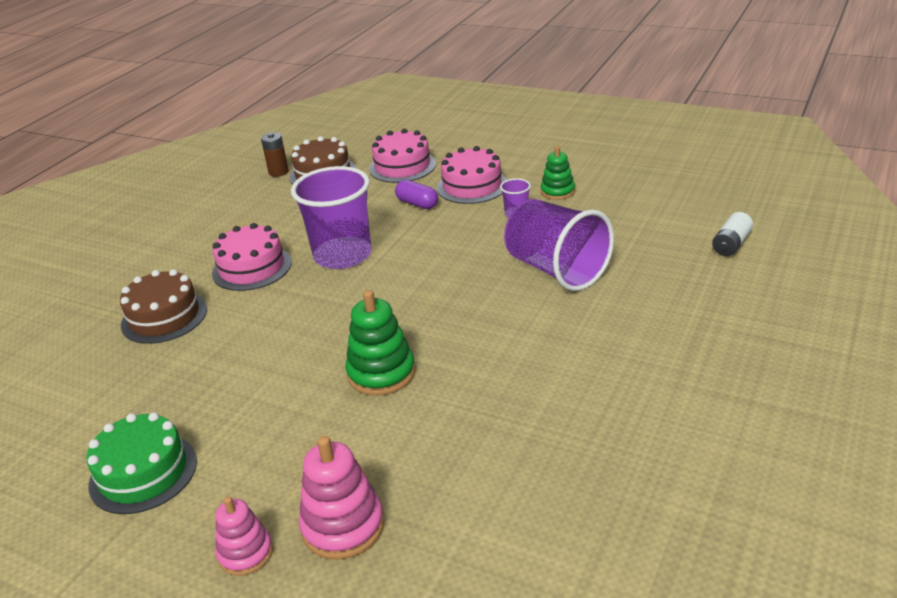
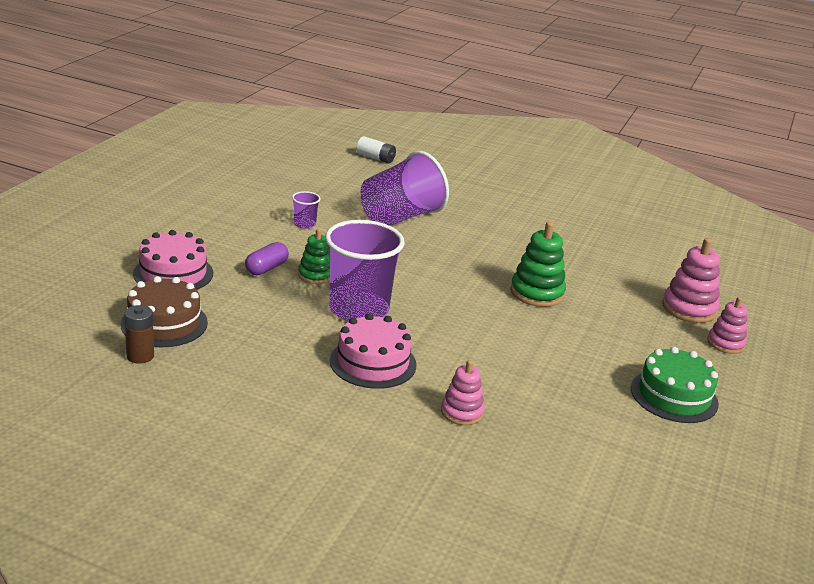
camera: 100 degrees left, 5 degrees down
brown cake [120,269,207,344] -> pink stacking toy [441,360,485,425]
pink cake [437,146,507,204] -> none
green stacking toy [541,146,575,200] -> green stacking toy moved to [298,229,330,284]

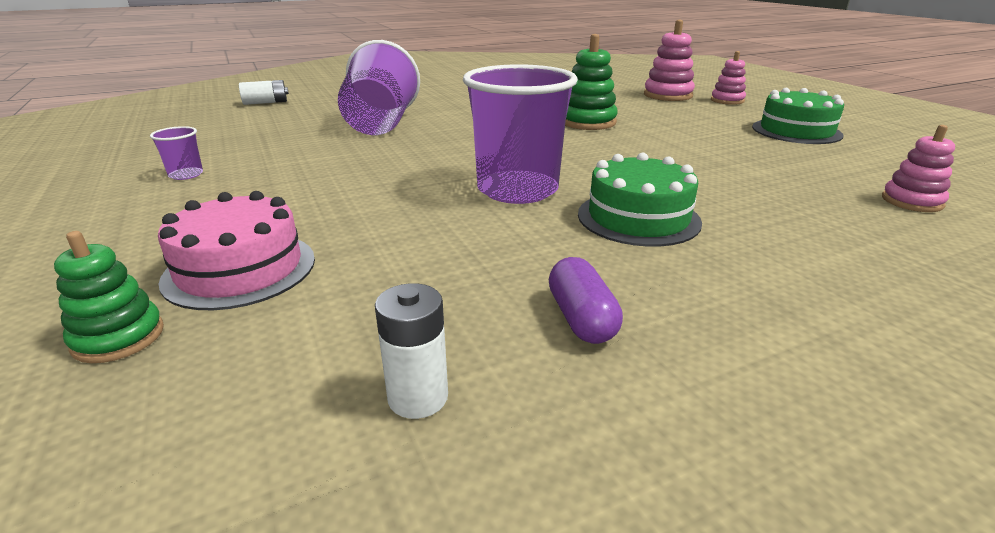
camera: 45 degrees left, 0 degrees up
brown cake [121,276,208,347] -> none
brown battery [124,305,154,364] -> white battery [375,283,448,419]
purple capsule [245,242,289,275] -> purple capsule moved to [549,257,623,344]
purple cup [292,191,320,229] -> purple cup moved to [150,126,203,180]
green stacking toy [298,229,330,284] -> green stacking toy moved to [54,231,164,363]
pink cake [330,314,416,389] -> green cake [578,153,702,247]
pink stacking toy [441,360,485,425] -> pink stacking toy moved to [882,125,955,212]

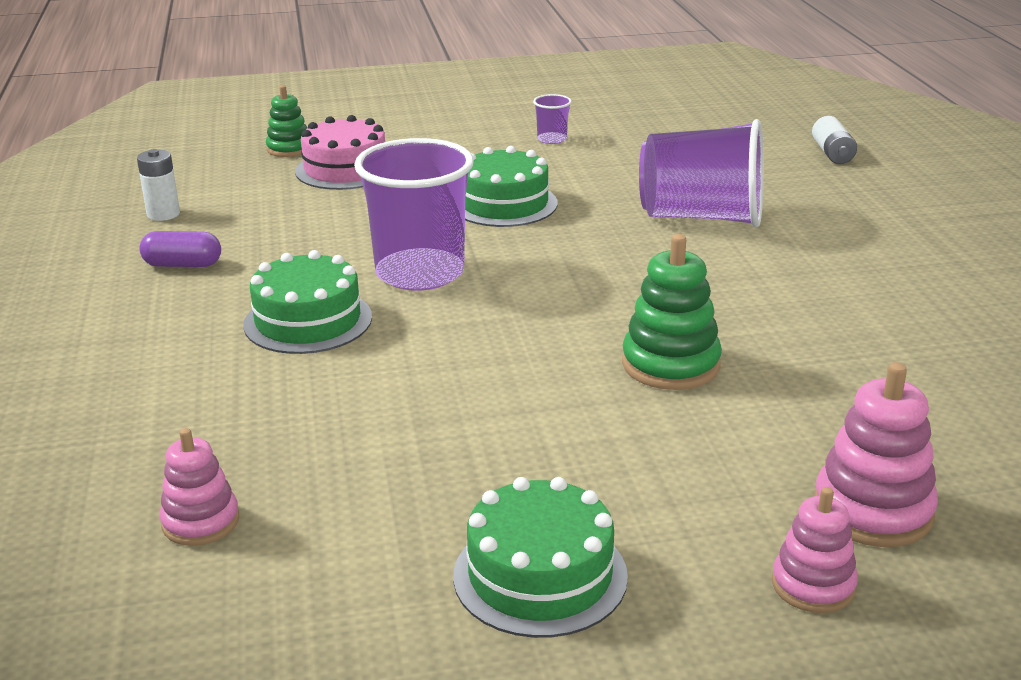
camera: 105 degrees right, 0 degrees up
none -> green cake [465,146,558,227]

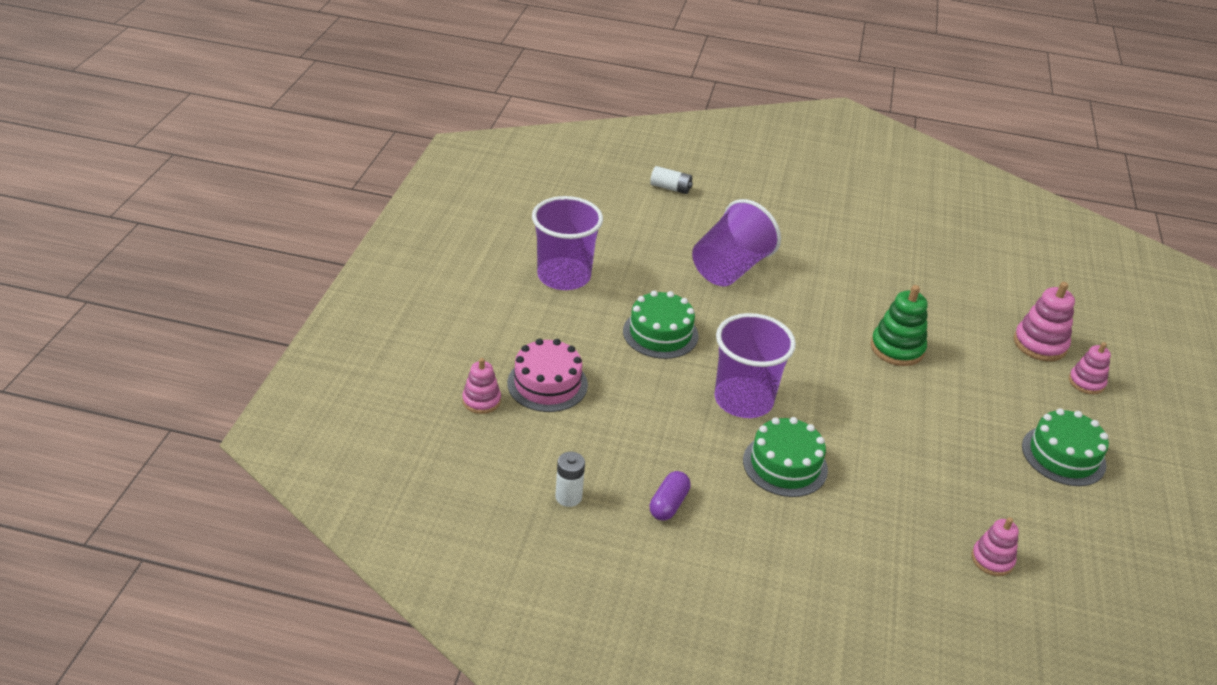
camera: 70 degrees left, 10 degrees up
green stacking toy [266,85,307,157] -> pink stacking toy [462,358,501,414]
purple cup [533,94,572,144] -> purple cup [532,196,603,290], size x2.39

